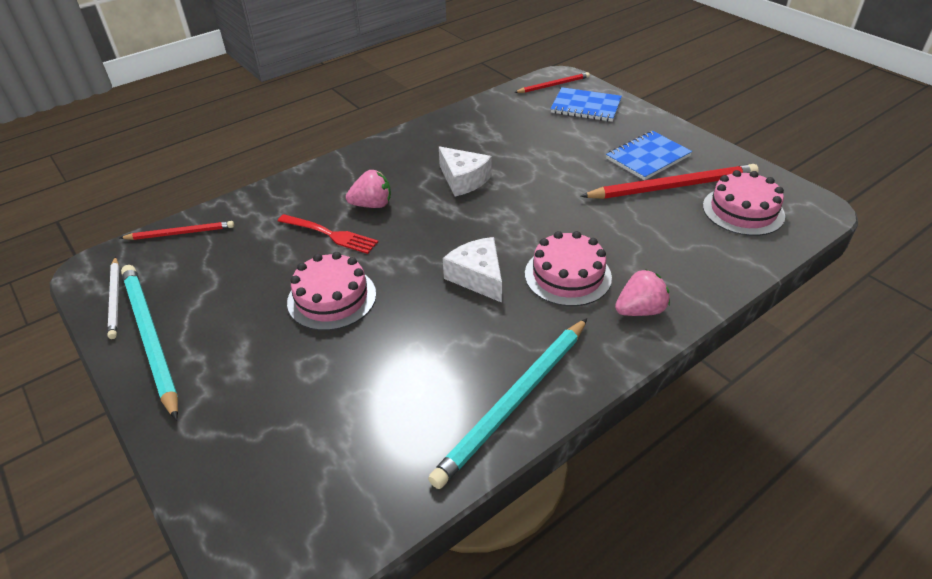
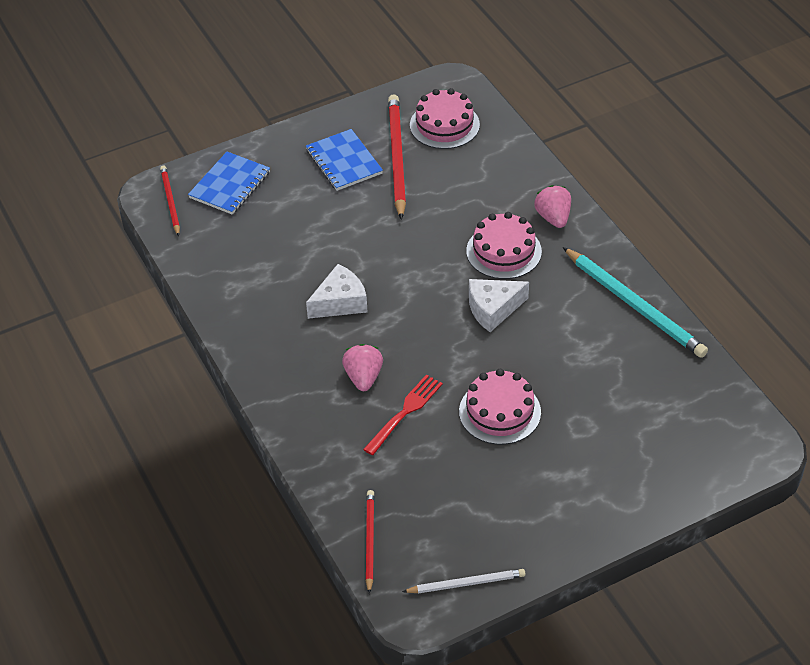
camera: 80 degrees left, 5 degrees up
turquoise pencil [121,265,178,420] -> none

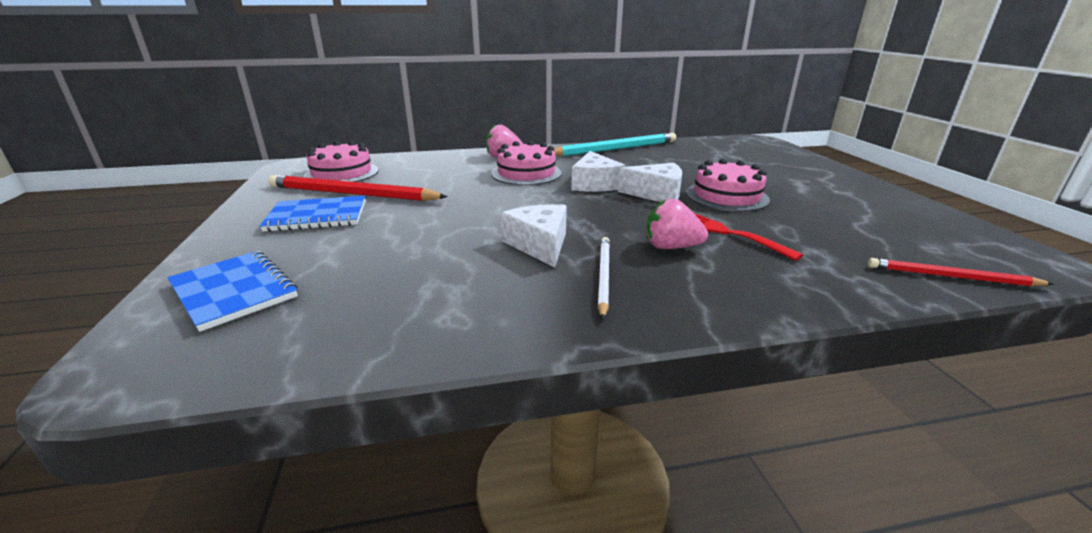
camera: 75 degrees left, 20 degrees down
red pencil [160,166,180,236] -> none
white pencil [402,569,525,593] -> white pencil moved to [598,237,610,320]
none -> white cheese [618,163,682,202]

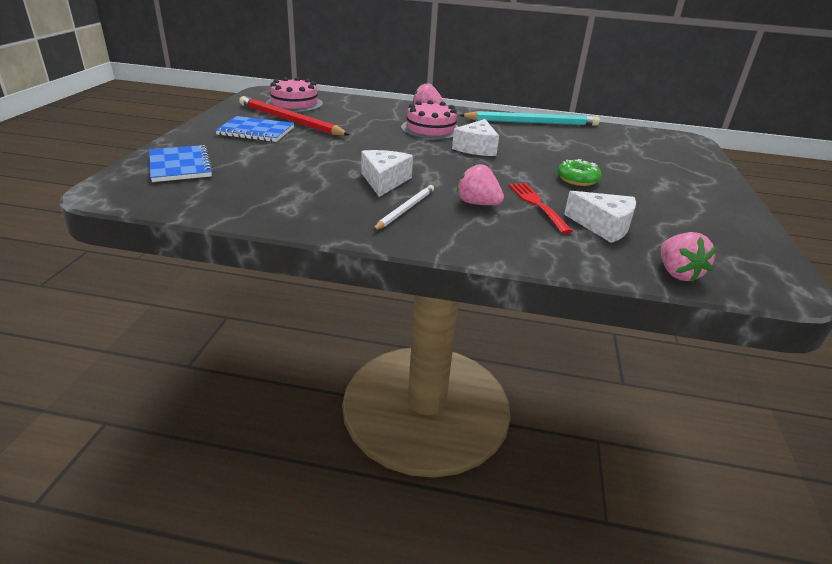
camera: 20 degrees right, 5 degrees up
white cheese [618,163,682,202] -> white cheese moved to [564,191,636,243]
pink cake [686,159,770,212] -> green donut [557,159,601,186]
red pencil [868,258,1053,286] -> pink strawberry [661,232,717,282]

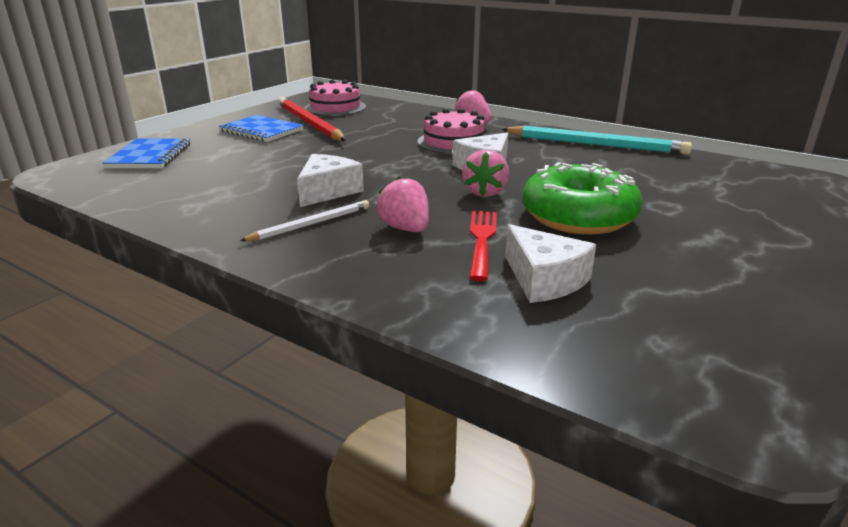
camera: 25 degrees right, 5 degrees down
green donut [557,159,601,186] -> green donut [522,162,642,235], size x1.95
pink strawberry [661,232,717,282] -> pink strawberry moved to [462,150,509,197]

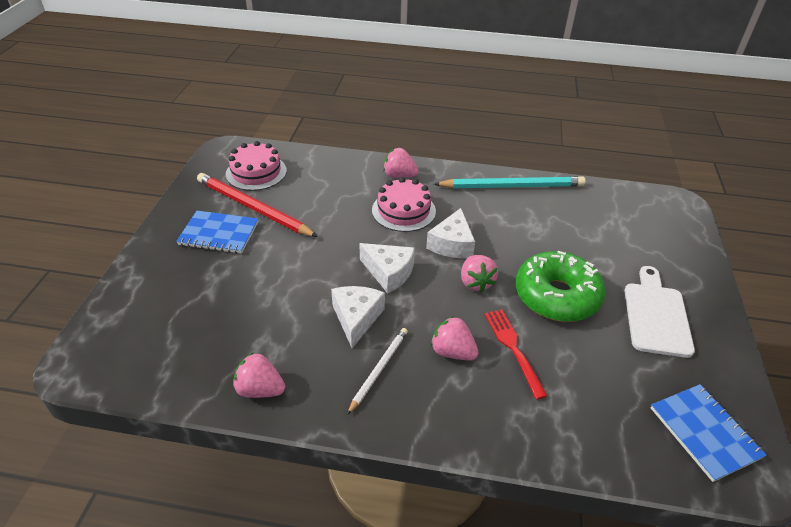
camera: 25 degrees left, 15 degrees up
blue notebook [102,138,190,168] -> blue notebook moved to [651,384,767,482]
white cheese [505,224,596,303] -> white cheese moved to [359,243,415,294]
none -> pink strawberry [233,353,285,398]
none -> white cutting board [624,266,695,358]

